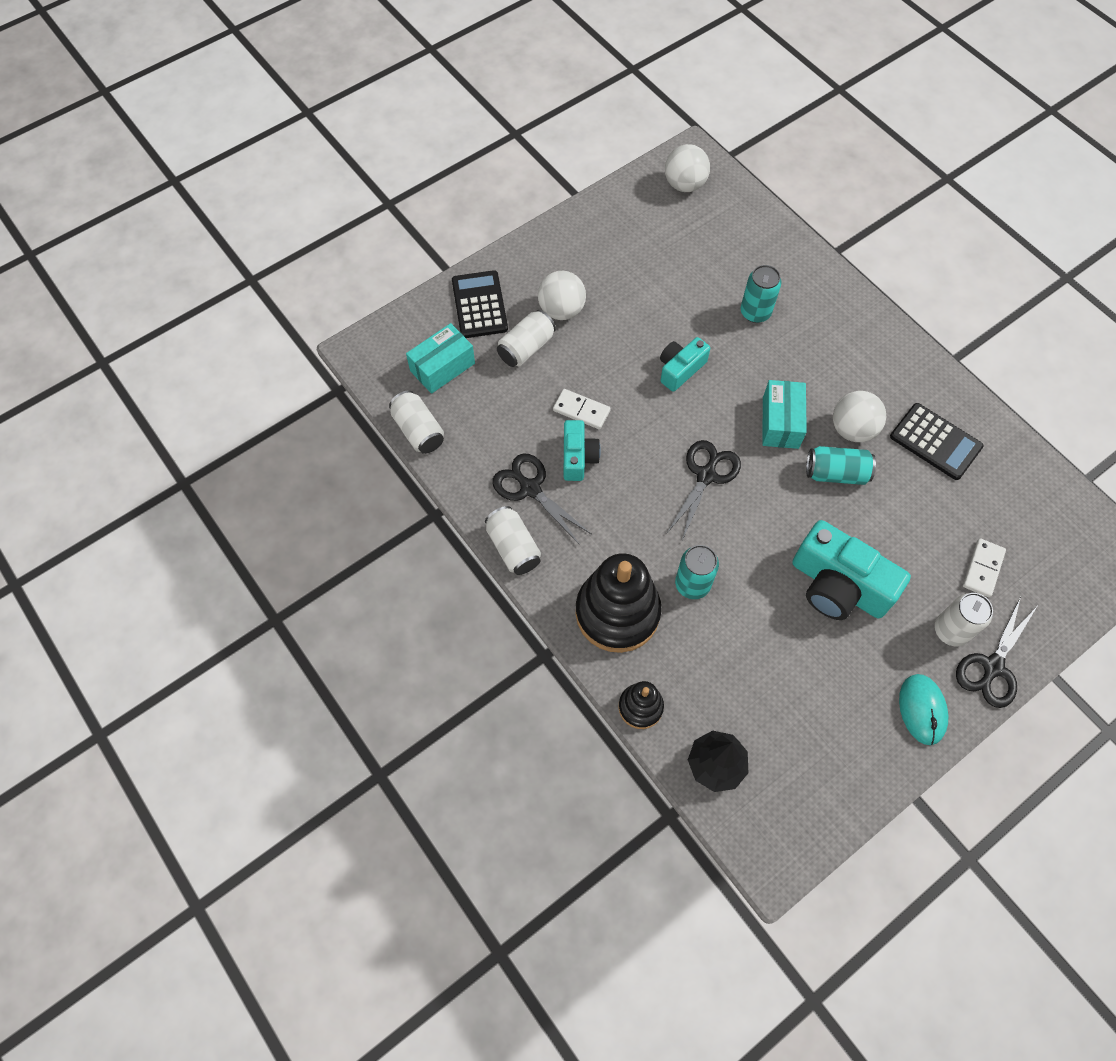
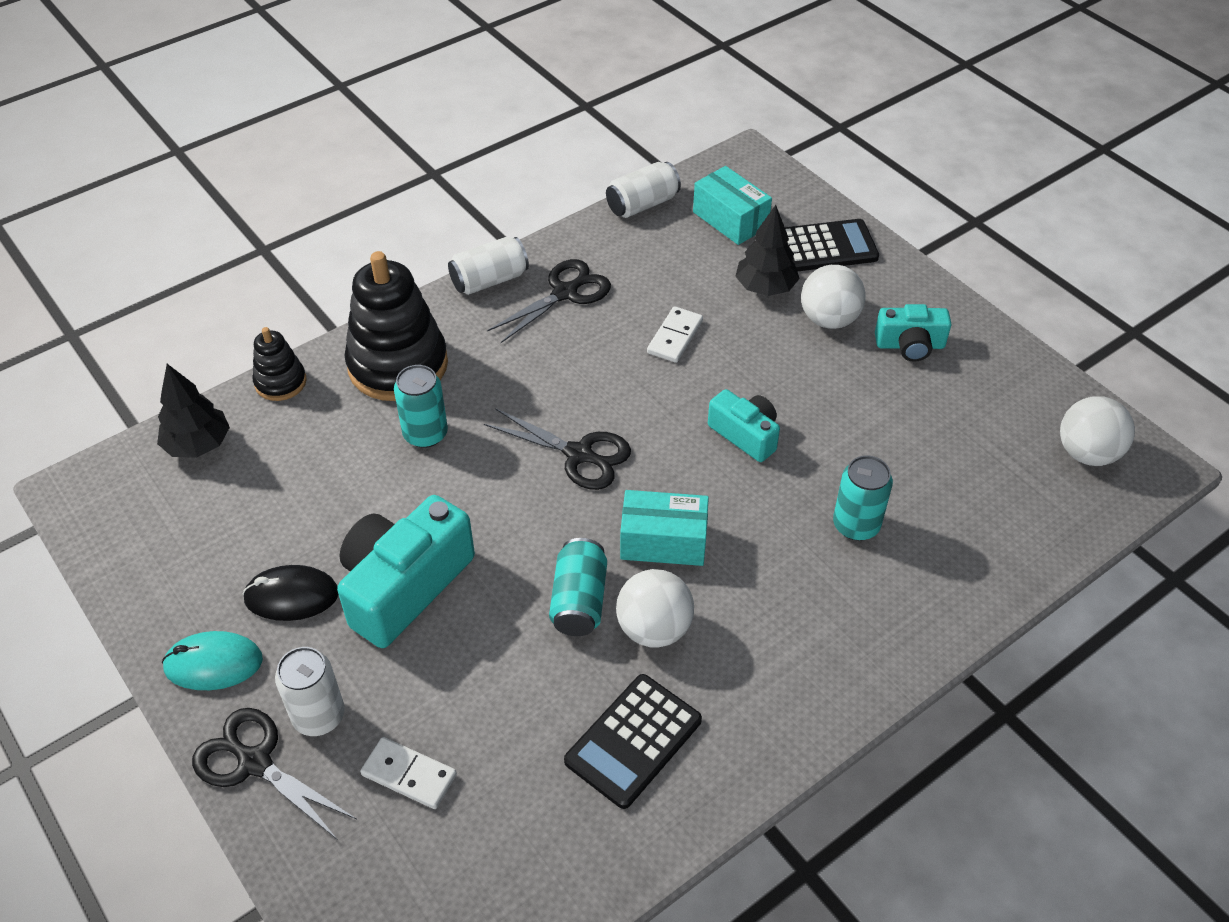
camera: 90 degrees right, 15 degrees down
white can [497,310,556,367] -> black tree [735,205,800,296]
turquoise camera [564,420,601,481] -> turquoise camera moved to [875,304,952,362]
none -> black mouse [242,565,339,621]

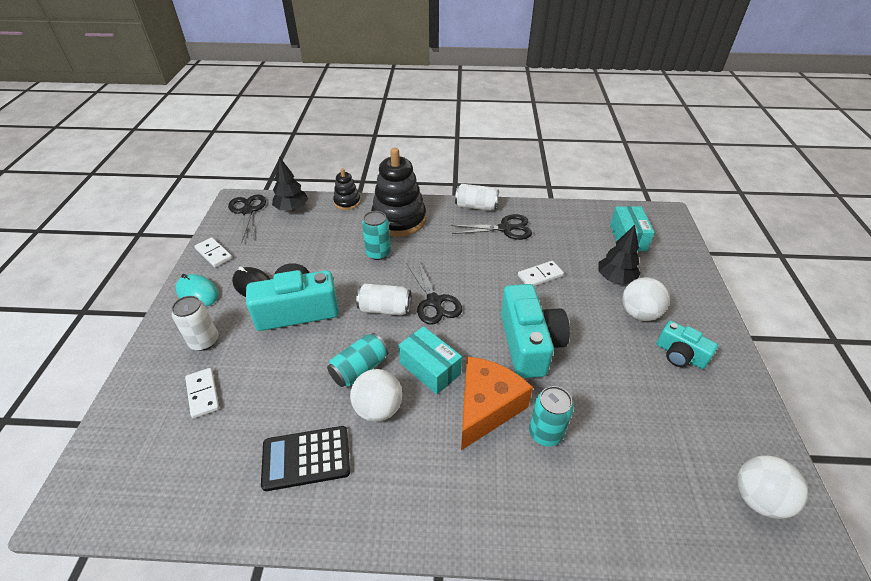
camera: 40 degrees right, 5 degrees down
black scissors [192,708,357,839] -> black scissors moved to [228,194,266,242]
white can [606,162,681,218] -> white can moved to [356,284,411,315]
turquoise camera [708,389,780,462] -> turquoise camera [501,284,570,378], size x1.76
black calculator [785,219,879,272] -> none
none -> white domino [194,237,232,267]
none -> orange cheese [461,357,533,450]

